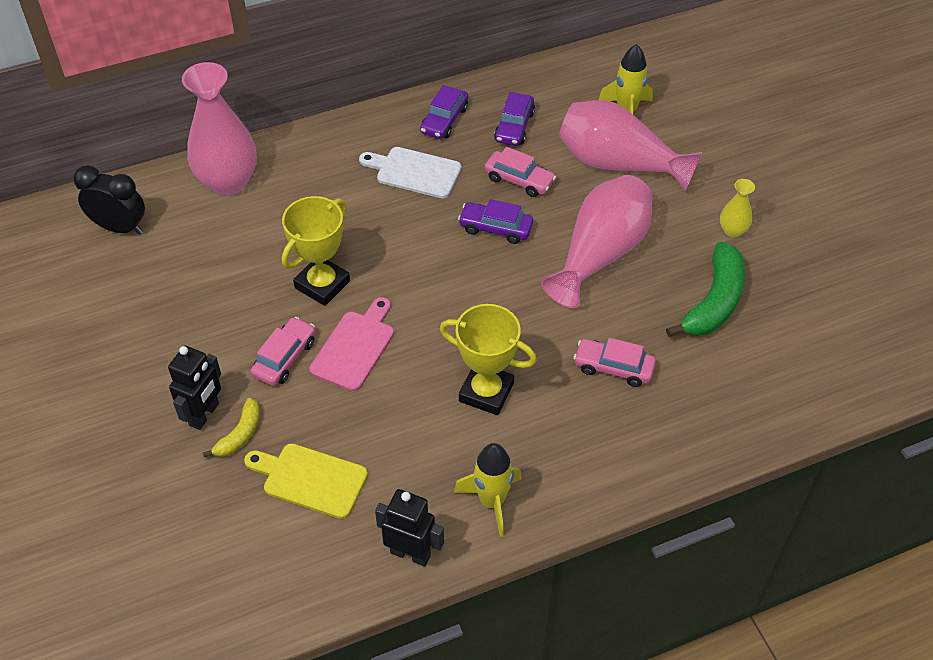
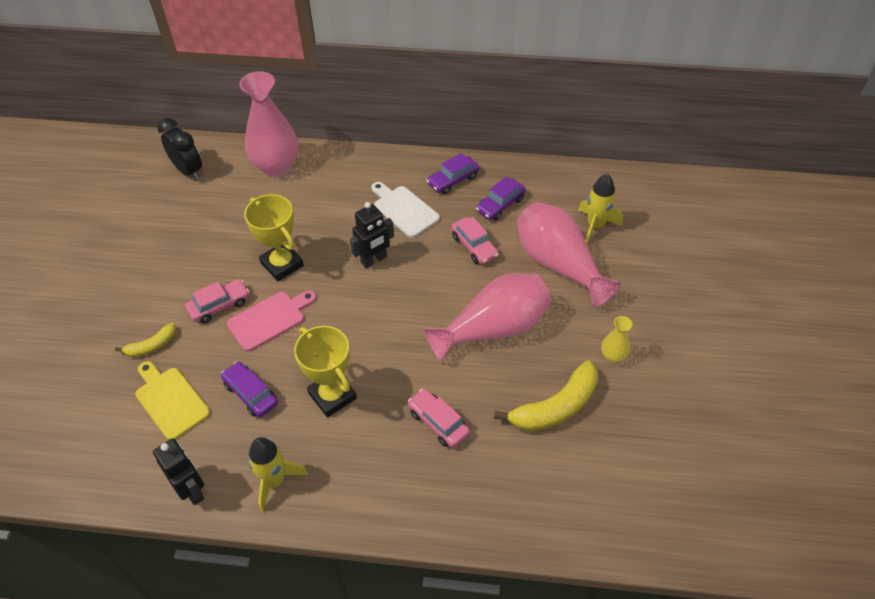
camera: 30 degrees right, 0 degrees up
black robot [168,346,221,430] -> black robot moved to [350,202,394,268]
yellow trophy [282,196,350,306] -> yellow trophy turned 75 degrees clockwise [244,194,304,281]
purple car [458,199,533,244] -> purple car moved to [221,361,278,417]
green banana [666,242,745,337] -> yellow banana [494,361,598,432]

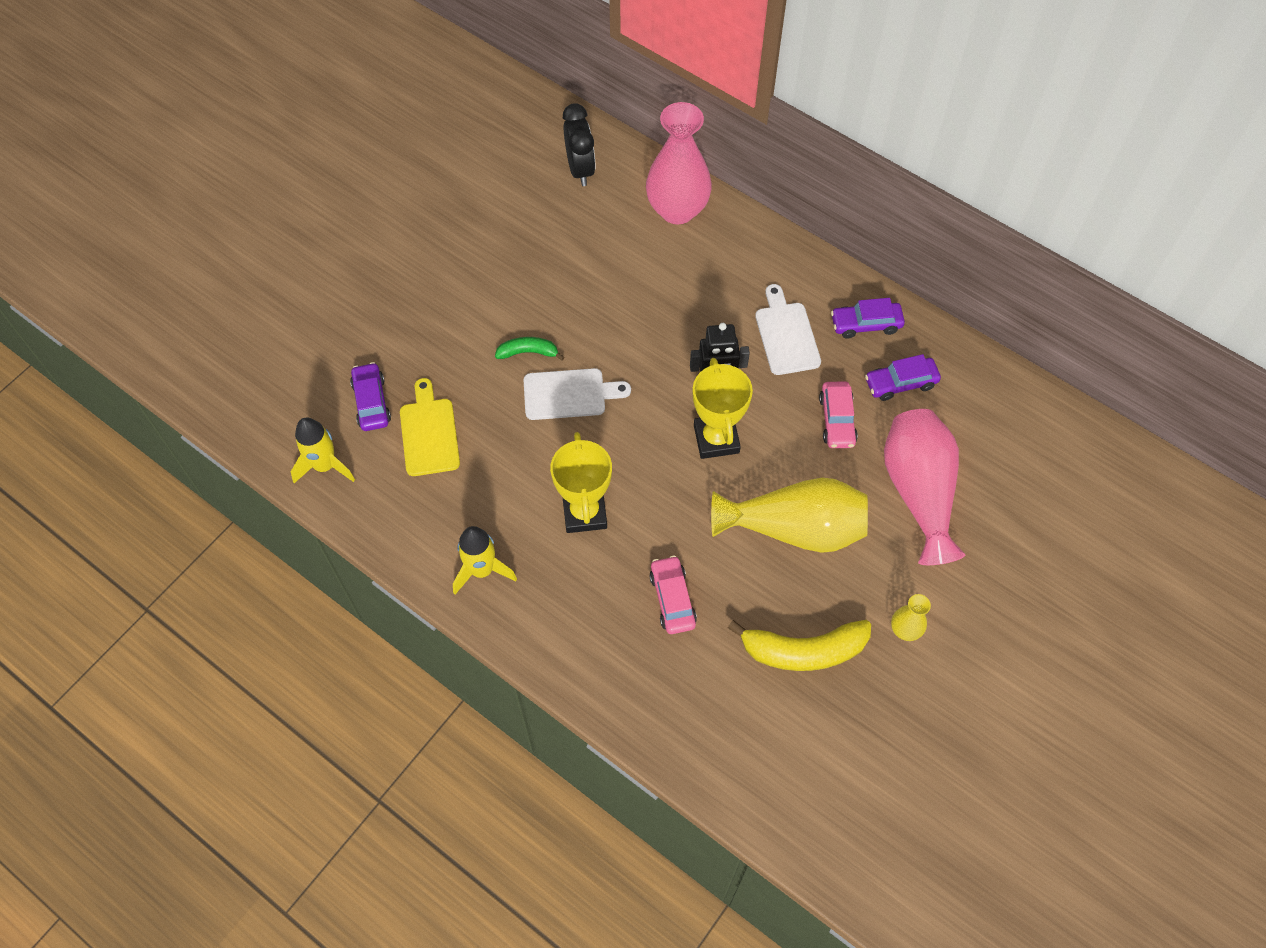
camera: 30 degrees right, 10 degrees up
yellow banana [115,323,176,357] -> none
black robot [153,439,204,505] -> none
pink car [185,279,249,323] -> green banana [495,337,564,361]
purple car [221,361,278,417] -> purple car moved to [350,362,391,431]
pink cutting board [227,291,316,352] -> white cutting board [524,368,631,420]
yellow trophy [244,194,304,281] -> yellow trophy moved to [693,358,753,459]
pink vase [424,273,551,362] -> yellow vase [711,478,868,553]
yellow rocket [578,174,623,244] -> yellow rocket moved to [291,417,355,483]

